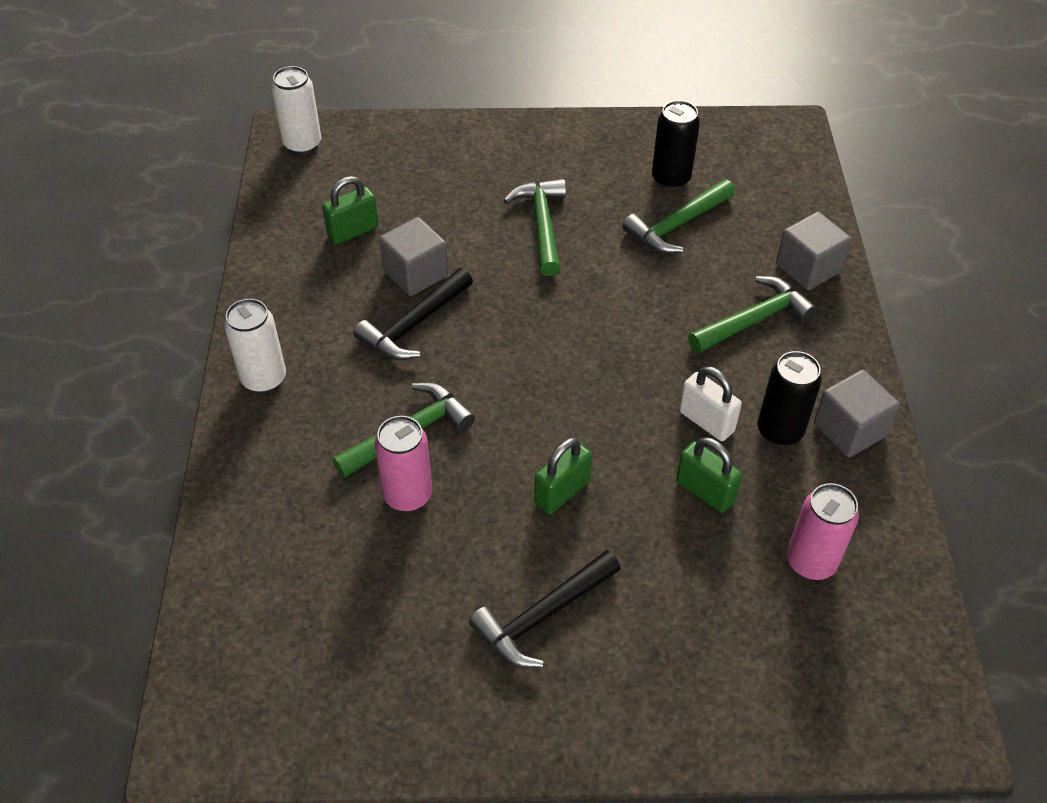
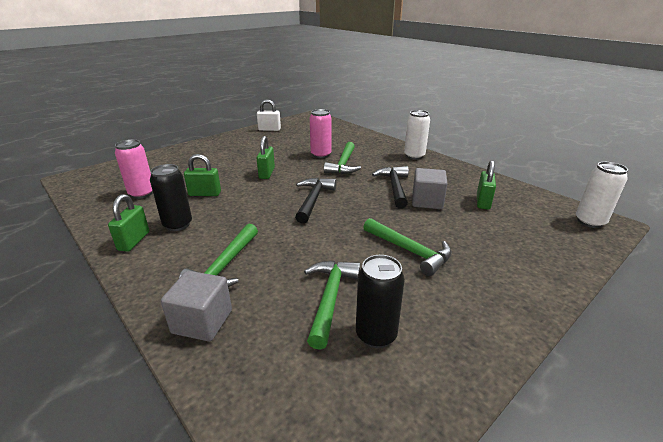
camera: 140 degrees right, 20 degrees down
black hammer [469,550,621,668] -> black hammer moved to [295,178,337,224]
white padlock [679,366,742,441] -> white padlock moved to [257,99,281,131]
grey cube [814,370,900,458] -> green padlock [108,194,149,252]

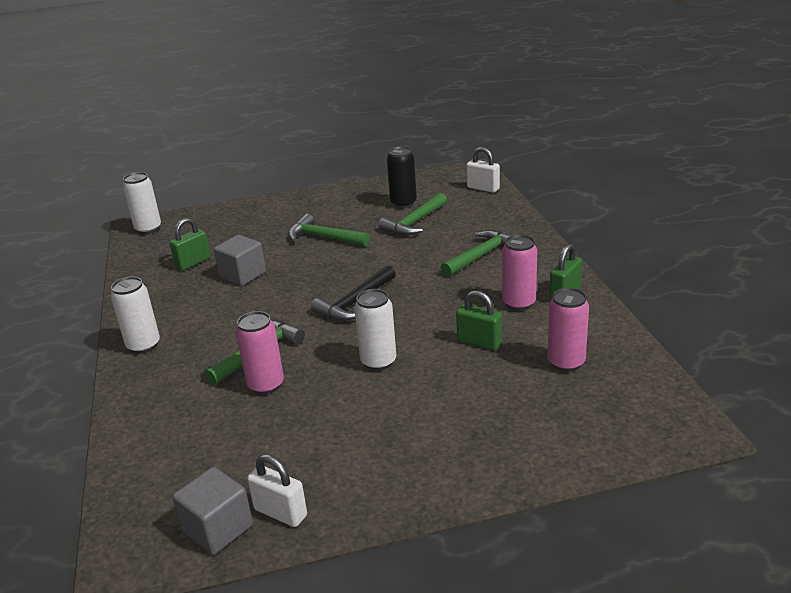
camera: 150 degrees left, 0 degrees up
black can [150,164,192,231] -> pink can [502,235,537,311]
grey cube [161,271,232,342] -> grey cube moved to [173,467,253,555]
green padlock [257,136,275,179] -> white can [354,289,396,371]
green hammer [363,218,452,276] -> green hammer turned 45 degrees counterclockwise [289,214,370,246]
black hammer [372,166,409,208] -> none
none -> white padlock [467,147,500,193]

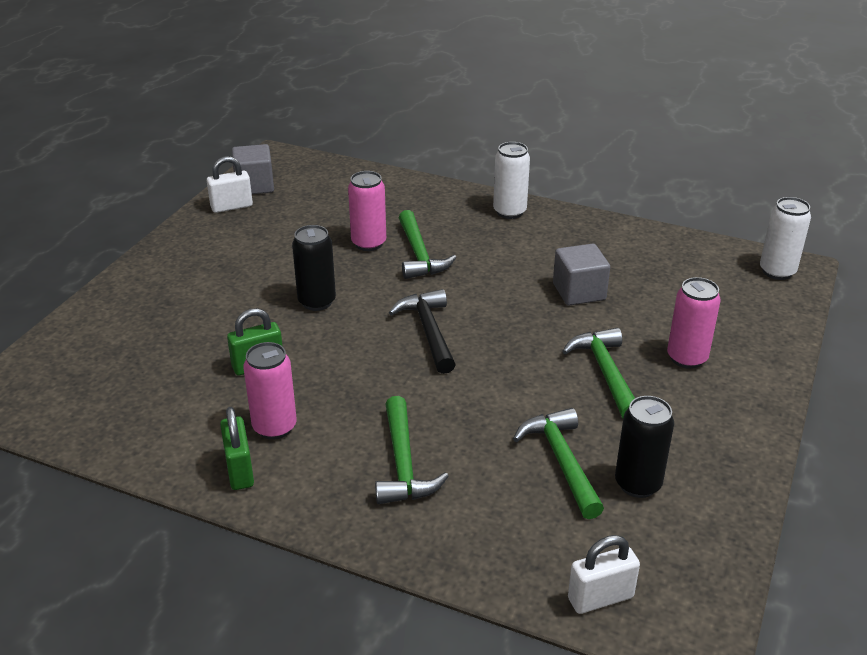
camera: 125 degrees right, 5 degrees up
green padlock [169,218,211,271] -> none
green hammer [289,214,370,246] -> green hammer turned 75 degrees counterclockwise [562,328,635,418]
white can [354,289,396,371] -> black can [292,225,336,311]
pink can [547,288,589,372] -> pink can moved to [667,277,721,369]

